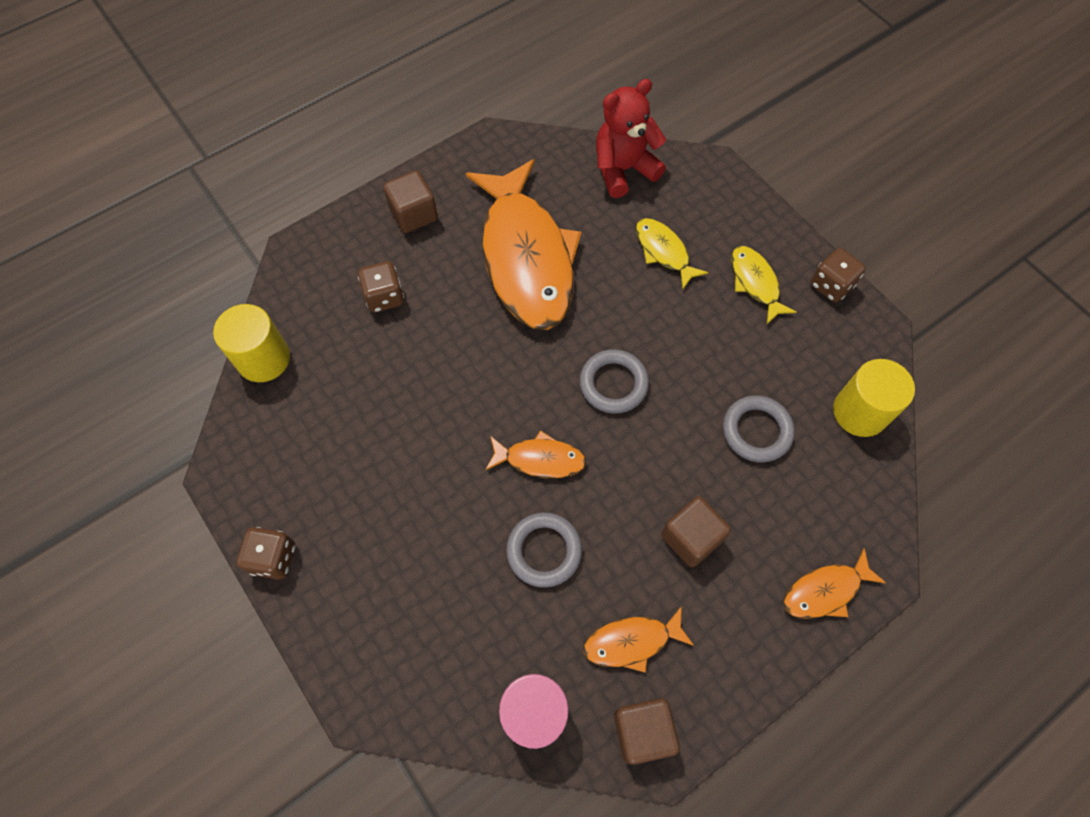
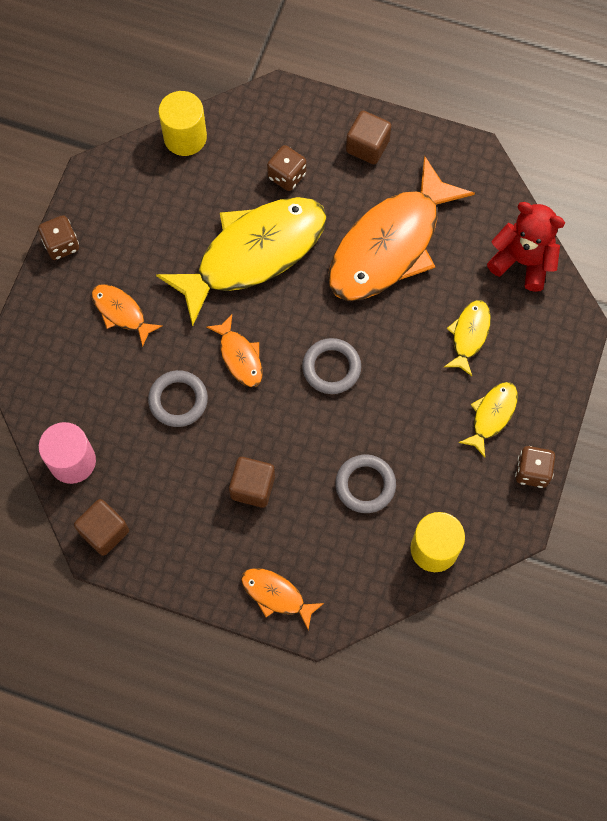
camera: 55 degrees right, 5 degrees up
orange fish [583,606,694,673] -> orange fish moved to [92,284,162,347]
none -> yellow fish [156,197,327,326]

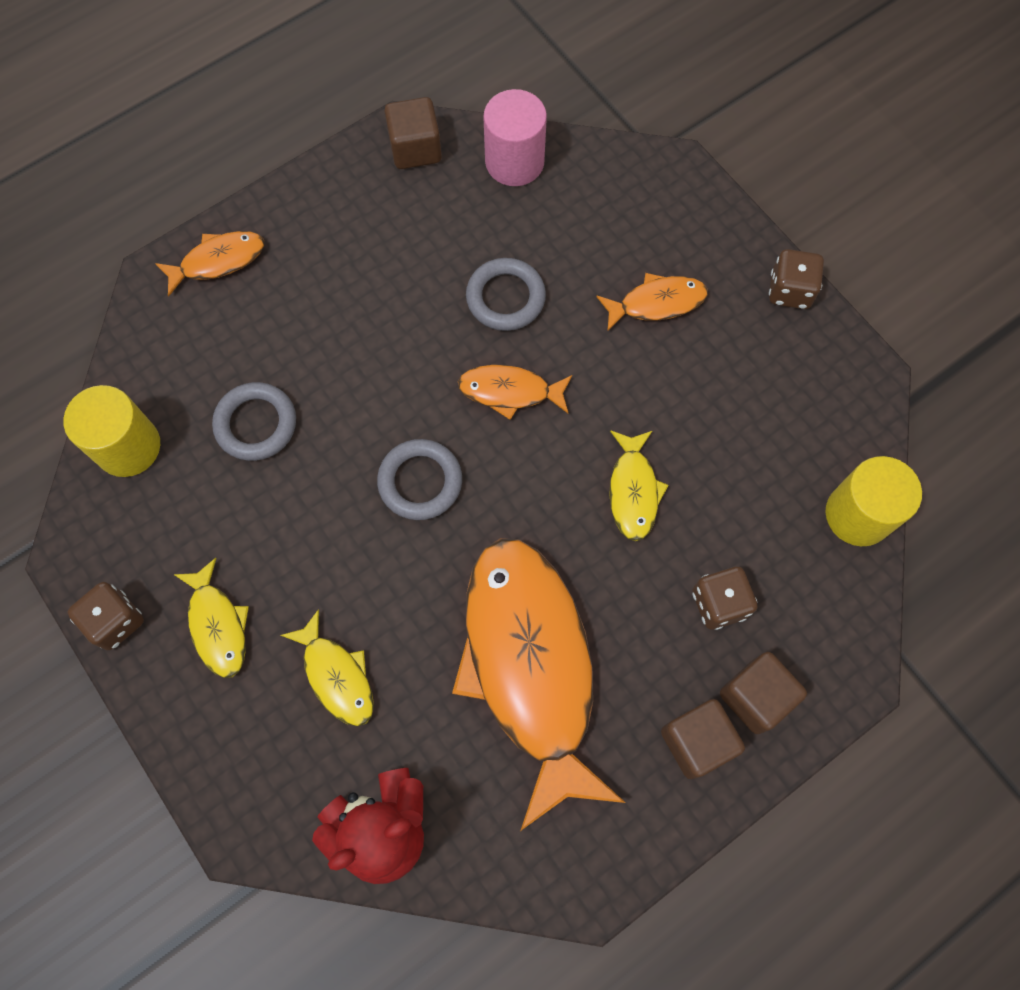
camera: 125 degrees right, 0 degrees up
yellow fish [156,197,327,326] -> yellow fish [609,430,669,541], size x0.44
brown cube [229,457,275,508] -> brown cube moved to [720,652,807,734]

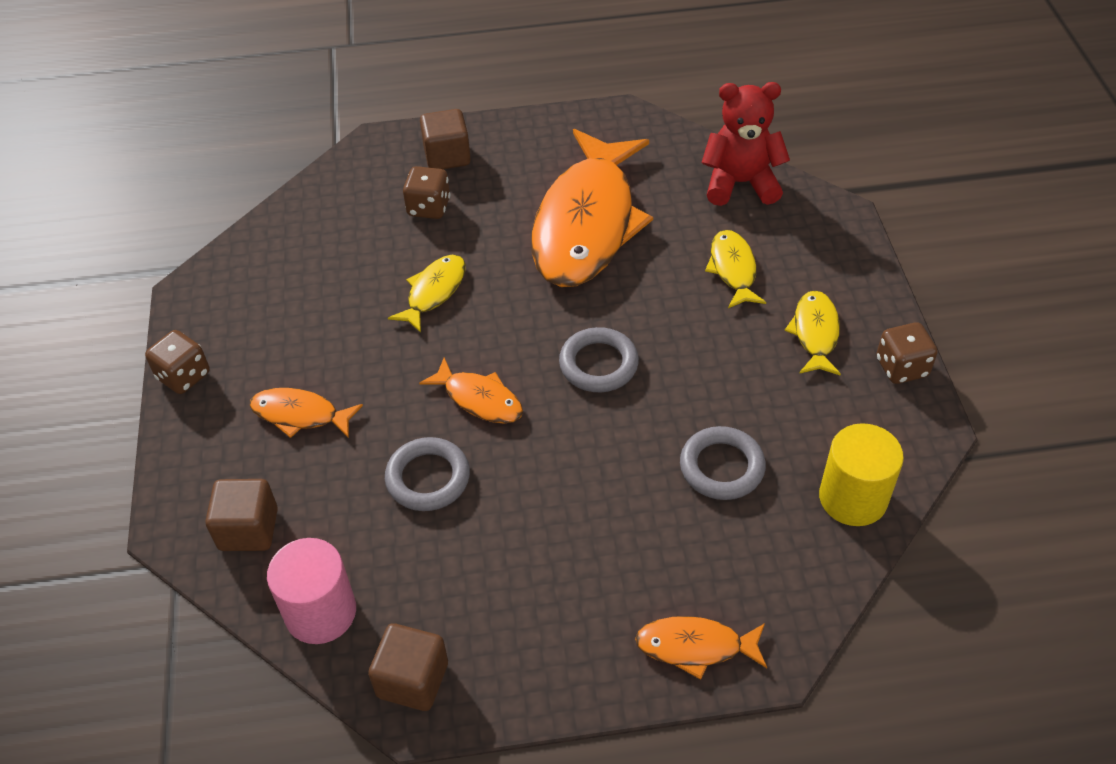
camera: 150 degrees left, 20 degrees down
brown cube [661,699,745,779] -> brown cube moved to [206,479,278,551]
yellow cylinder [826,456,922,546] -> none

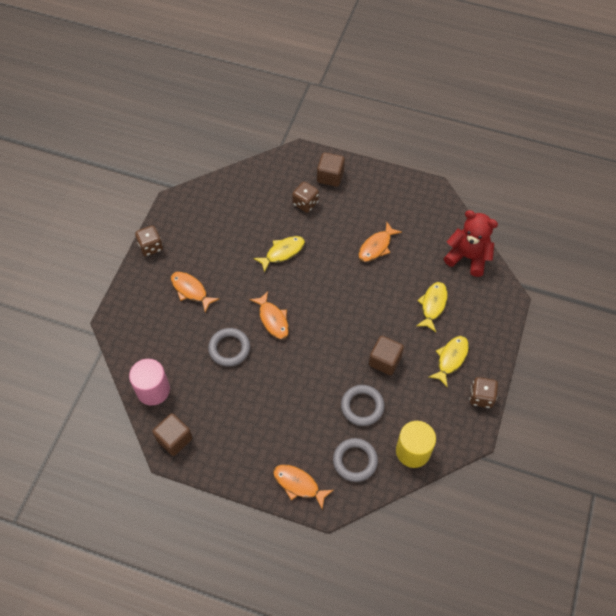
camera: 25 degrees right, 10 degrees up
brown cube [206,479,278,551] -> brown cube moved to [369,336,404,375]
orange fish [531,129,653,287] -> orange fish [358,222,402,262], size x0.44
grey ring [559,327,639,392] -> grey ring moved to [333,438,378,482]

